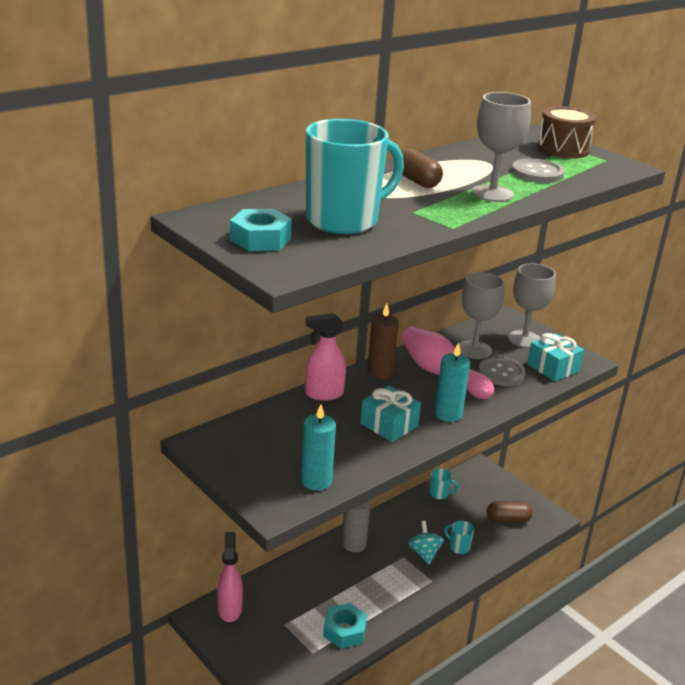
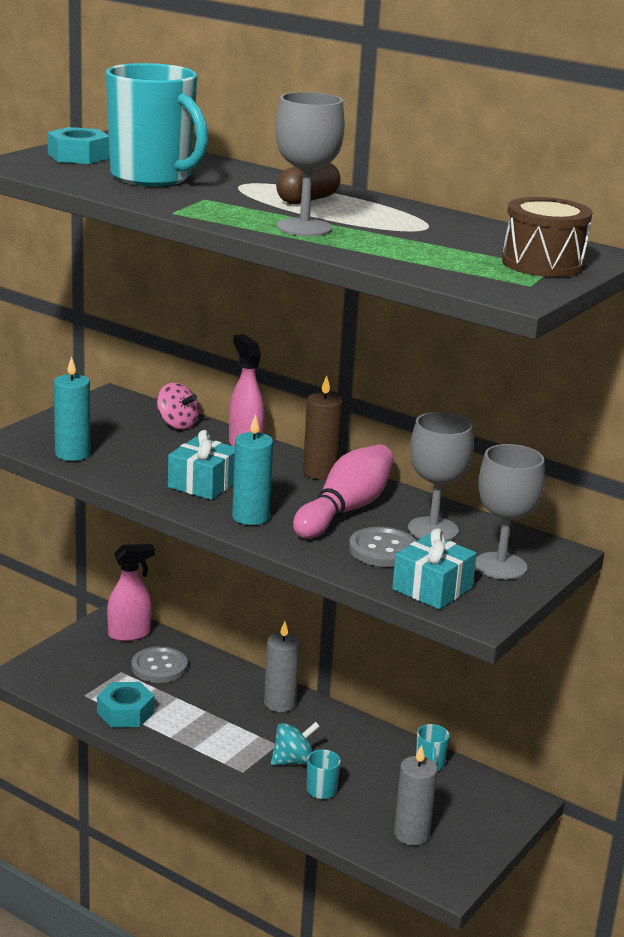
camera: 75 degrees right, 5 degrees down
brown capsule [487,501,533,523] -> grey candle [394,744,438,846]
grey button [512,158,565,183] -> grey button moved to [131,646,188,683]
none -> pink spinning top [157,383,199,429]

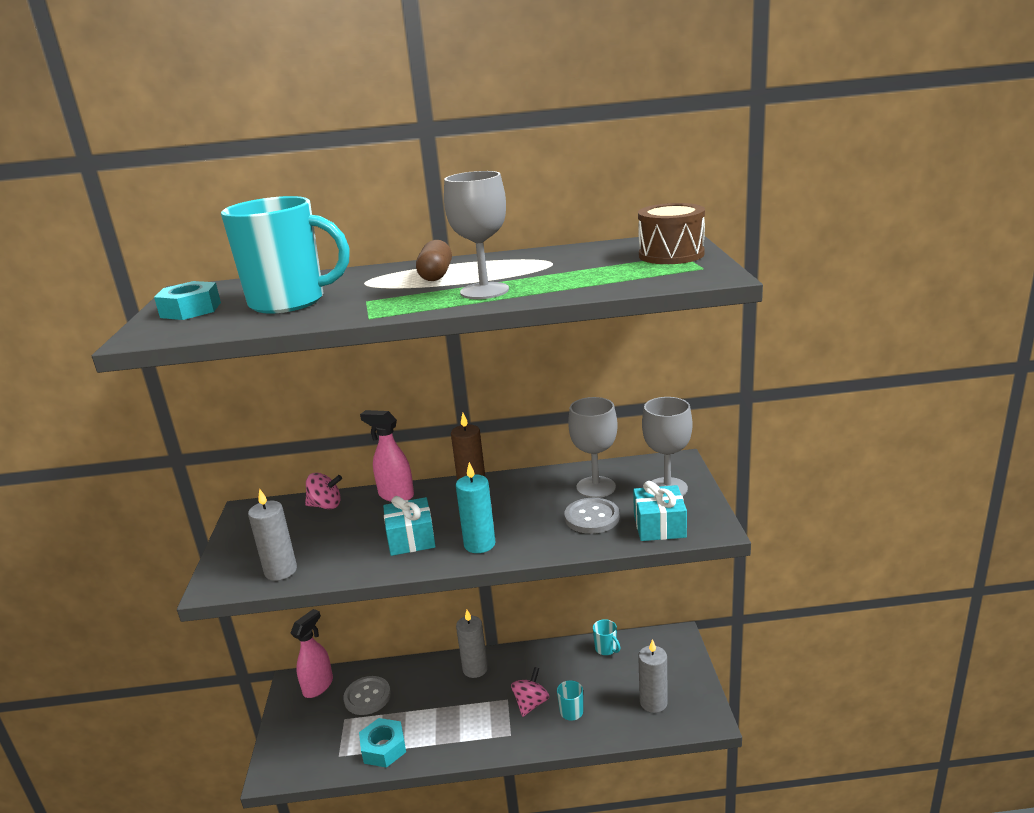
camera: 35 degrees left, 0 degrees up
turquoise candle [54,356,90,461] -> grey candle [248,489,297,581]
turquoise spinning top [271,722,320,765] -> pink spinning top [511,667,549,717]
pink bowling pin [293,444,394,538] -> none

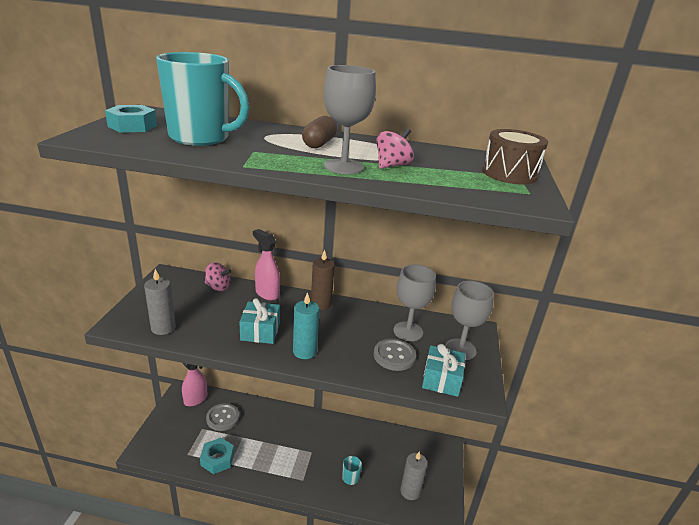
camera: 10 degrees right, 5 degrees up
grey candle [456,610,488,678] -> none
pink spinning top [511,667,549,717] -> pink spinning top moved to [376,128,414,169]
turquoise mug [593,619,620,655] -> none

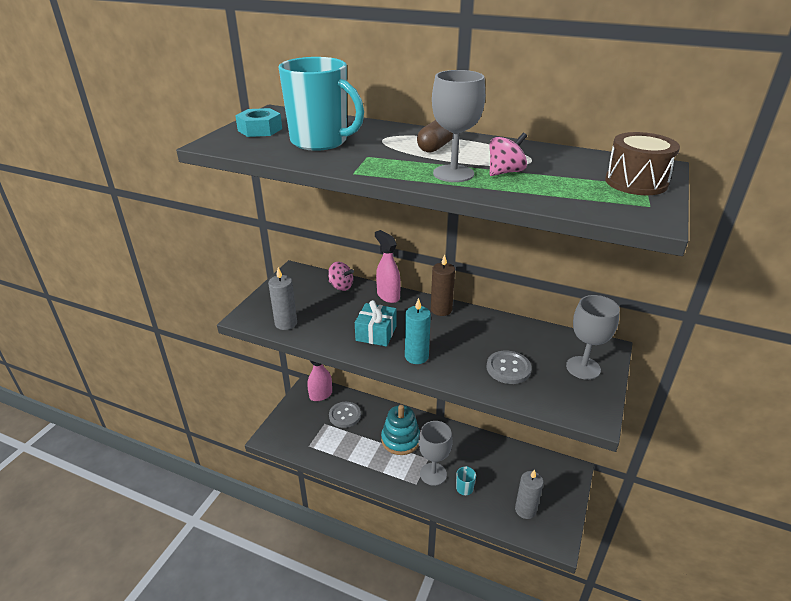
camera: 15 degrees right, 5 degrees up
turquoise nut [200,438,234,474] -> none
grey goblet [393,264,436,341] -> grey goblet moved to [418,421,452,486]
turquoise gift [422,344,465,397] -> none
none -> turquoise stacking toy [381,405,420,455]

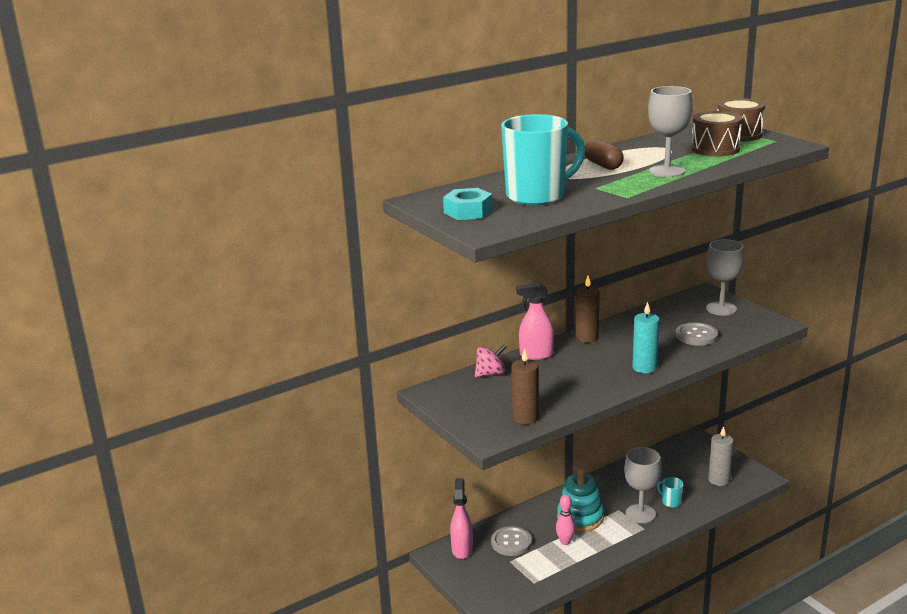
camera: 55 degrees left, 10 degrees down
grey candle [268,267,297,330] -> brown candle [511,348,539,424]
turquoise gift [355,300,396,347] -> none
pink spinning top [490,133,527,176] -> none
none -> pink bowling pin [556,494,575,545]
none -> brown drum [691,111,742,156]

